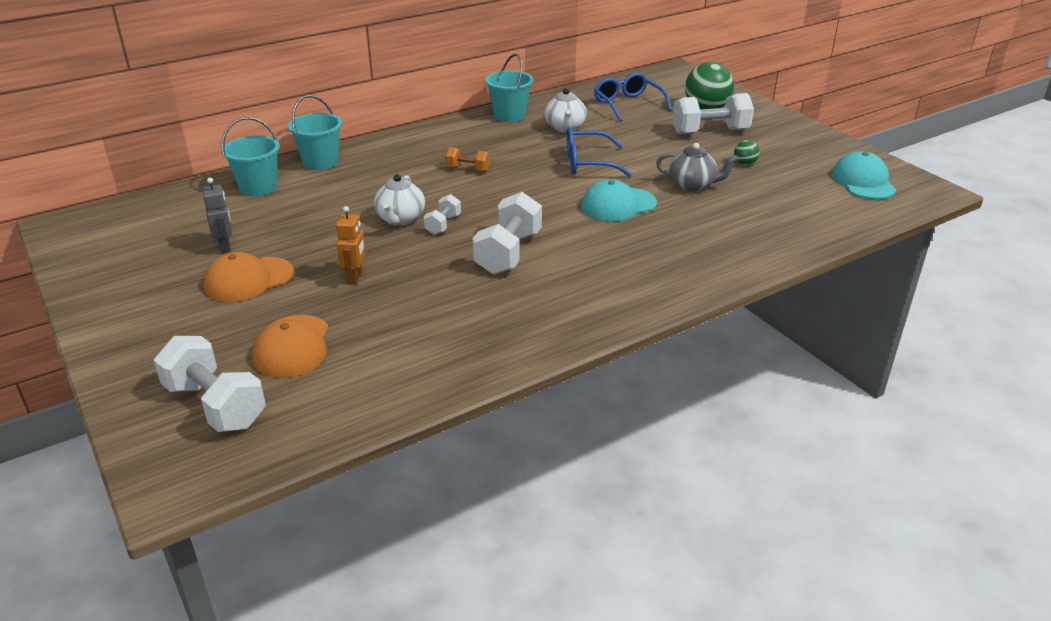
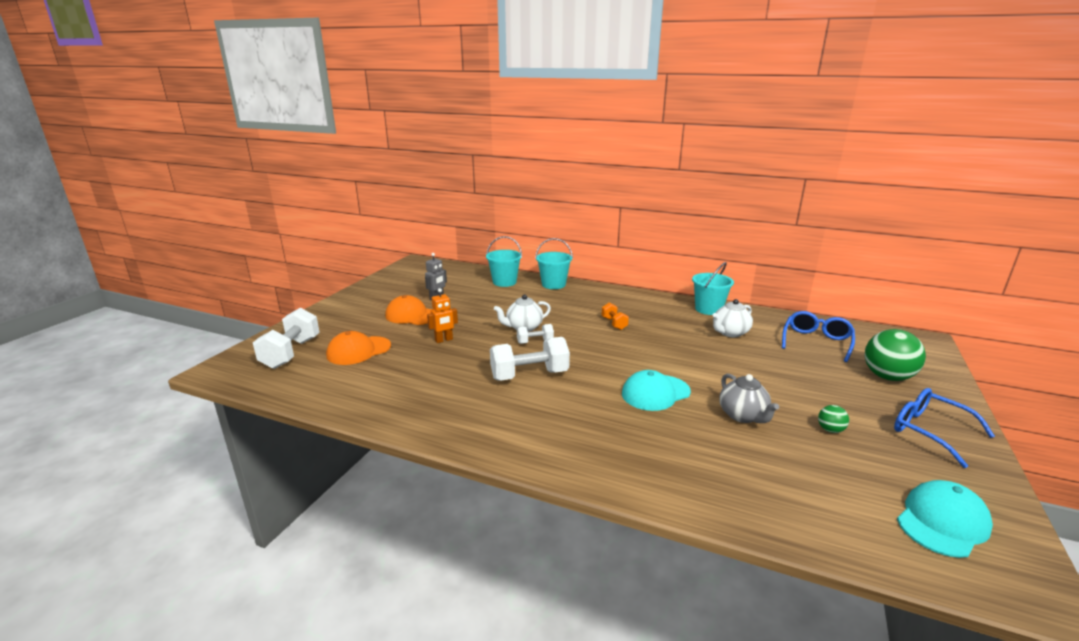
camera: 55 degrees right, 10 degrees down
blue glasses [567,128,632,177] -> blue glasses moved to [894,388,995,468]
turquoise cap [581,179,657,221] -> turquoise cap turned 60 degrees counterclockwise [622,370,691,411]
white dumbbell [672,93,754,134] -> none

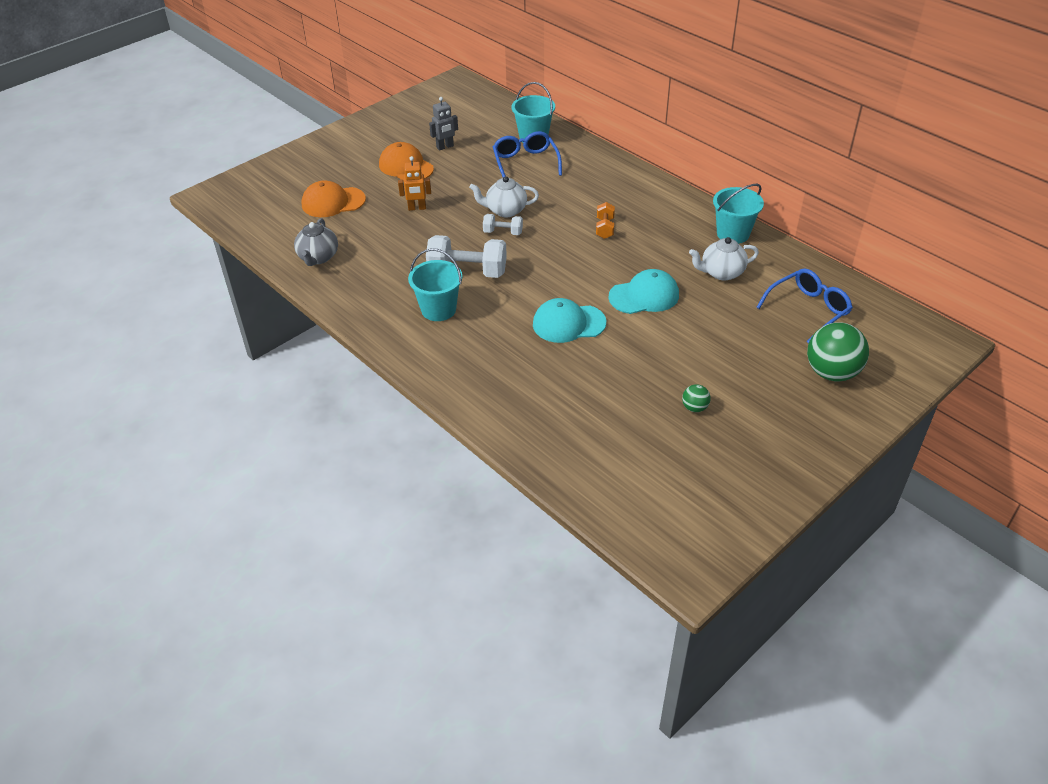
camera: 25 degrees right, 20 degrees up
white dumbbell [253,308,319,369] -> none
turquoise bucket [535,238,573,289] -> turquoise bucket moved to [408,248,462,321]
grey teapot [719,374,779,423] -> grey teapot moved to [294,218,338,266]
blue glasses [894,388,995,468] -> blue glasses moved to [493,131,562,177]
turquoise cap [897,480,993,558] -> turquoise cap moved to [608,269,679,314]

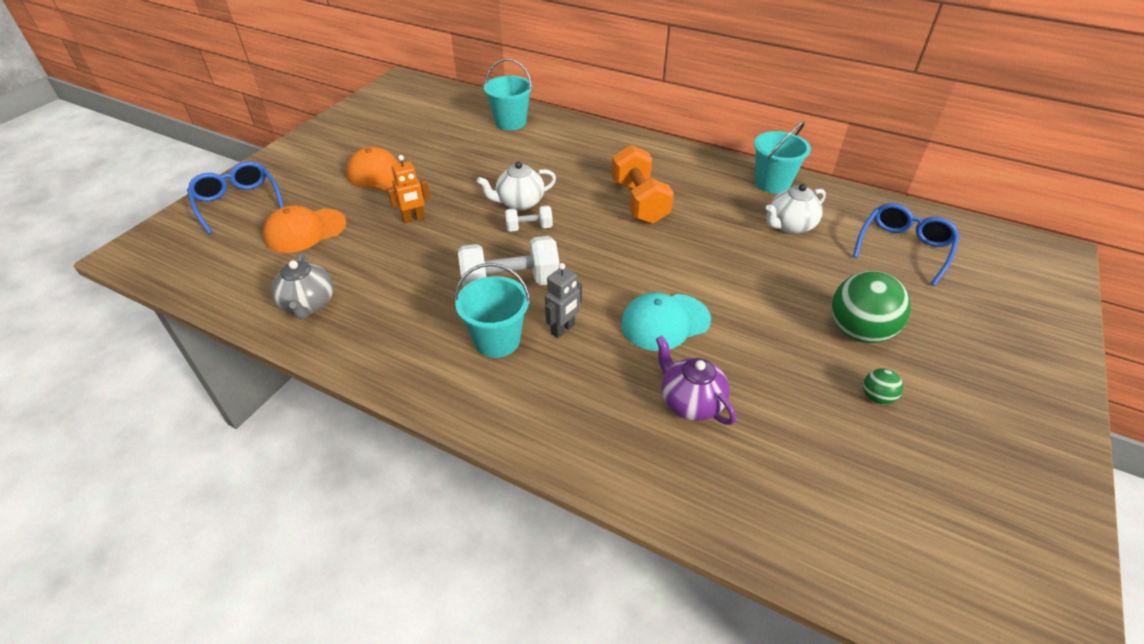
camera: 20 degrees left, 0 degrees up
grey robot [429,97,458,151] -> grey robot moved to [545,263,582,338]
blue glasses [493,131,562,177] -> blue glasses moved to [187,161,284,234]
orange dumbbell [596,202,615,239] -> orange dumbbell [611,145,674,224], size x1.90
turquoise cap [608,269,679,314] -> none
green ball [807,322,869,381] -> green ball moved to [831,271,911,343]
none -> purple teapot [656,336,736,425]

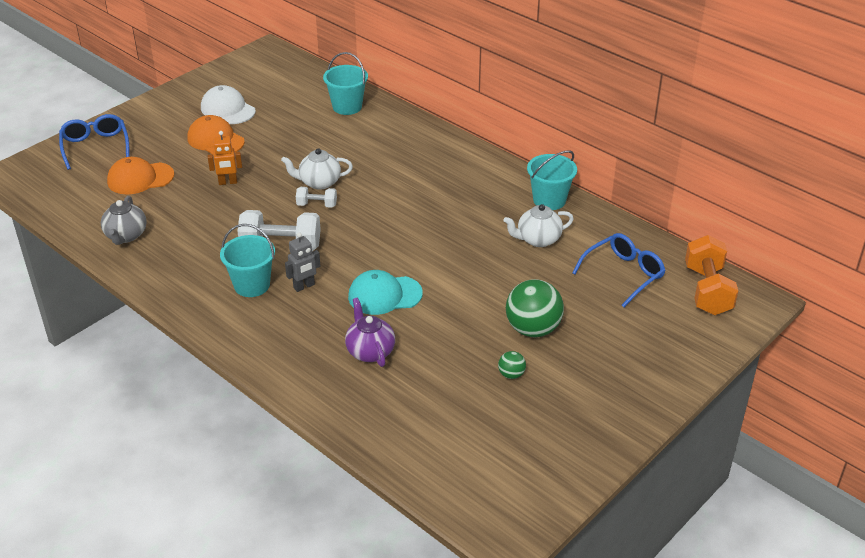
camera: 15 degrees right, 5 degrees down
orange dumbbell [611,145,674,224] -> orange dumbbell moved to [685,235,738,315]
none -> white cap [201,85,256,124]

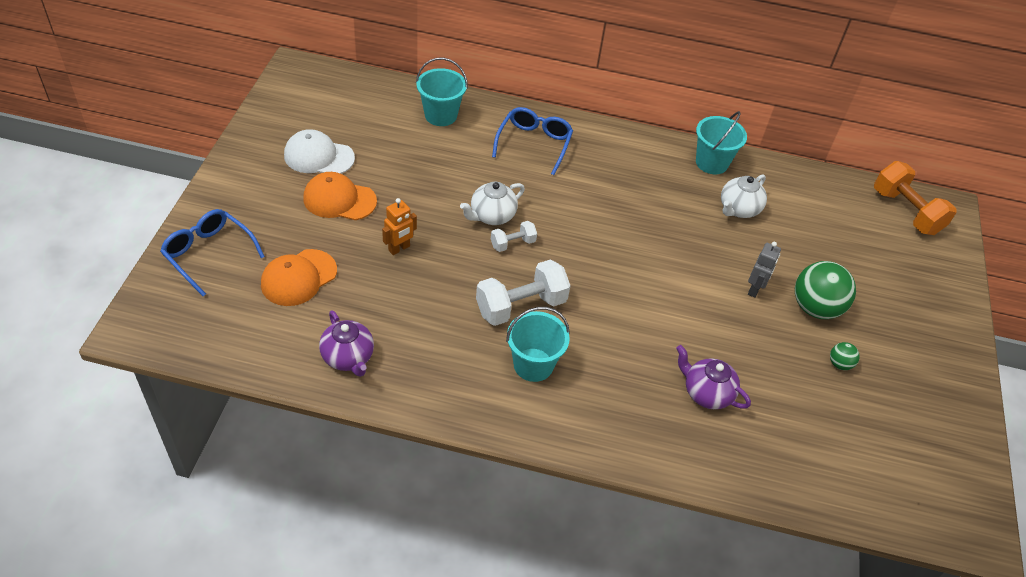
camera: 35 degrees left, 10 degrees up
grey teapot [101,196,147,245] -> purple teapot [319,310,374,377]
grey robot [285,232,320,292] -> grey robot moved to [748,242,781,298]
turquoise cap [348,270,423,315] -> none
blue glasses [573,233,666,307] -> blue glasses moved to [492,107,573,175]

